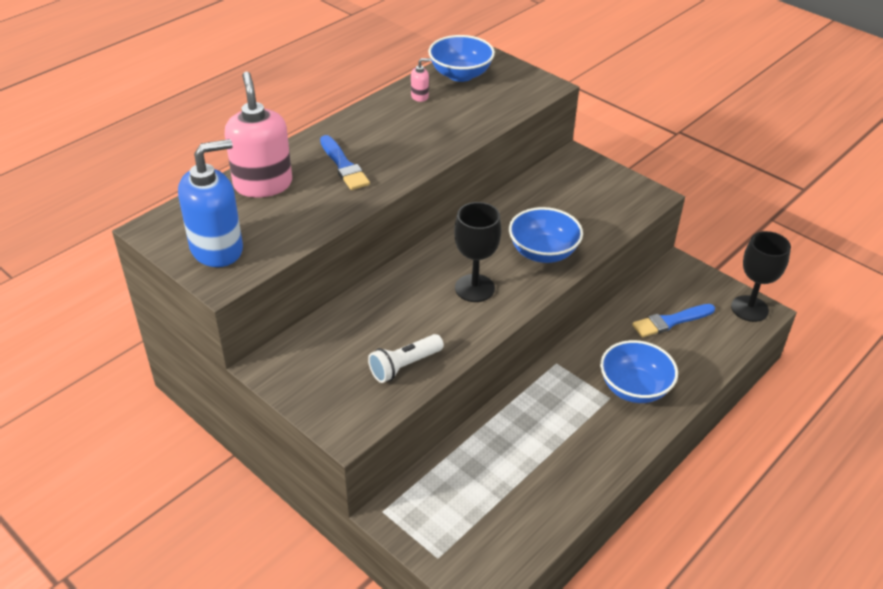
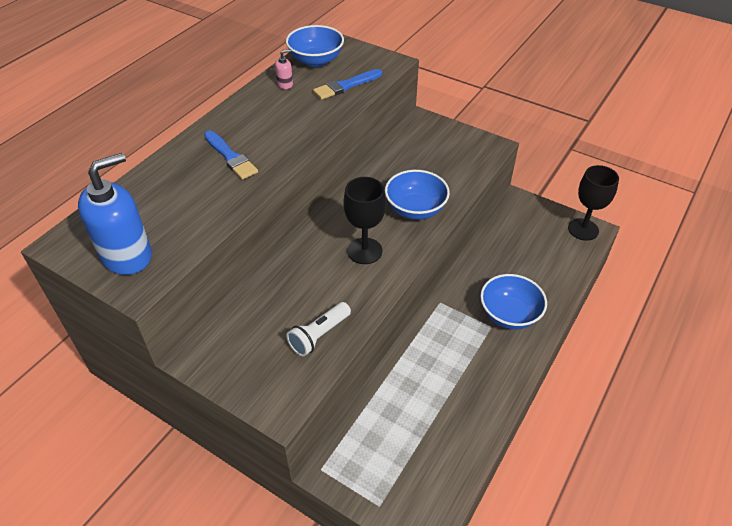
camera: 10 degrees left, 5 degrees up
pink soap dispenser [225,72,292,197] -> none
blue brush [632,304,715,337] -> blue brush moved to [313,69,382,100]

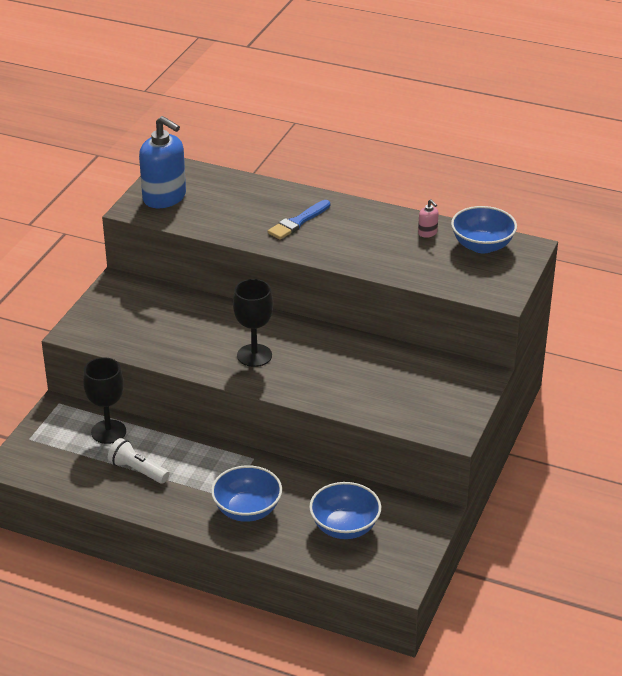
camera: 80 degrees right, 10 degrees down
white flashlight [286,302,351,356] -> white flashlight moved to [108,438,169,484]
blue brush [313,69,382,100] -> none
blue bowl [385,170,450,220] -> blue bowl moved to [309,482,381,539]
black goblet [568,165,619,241] -> black goblet moved to [83,357,126,444]

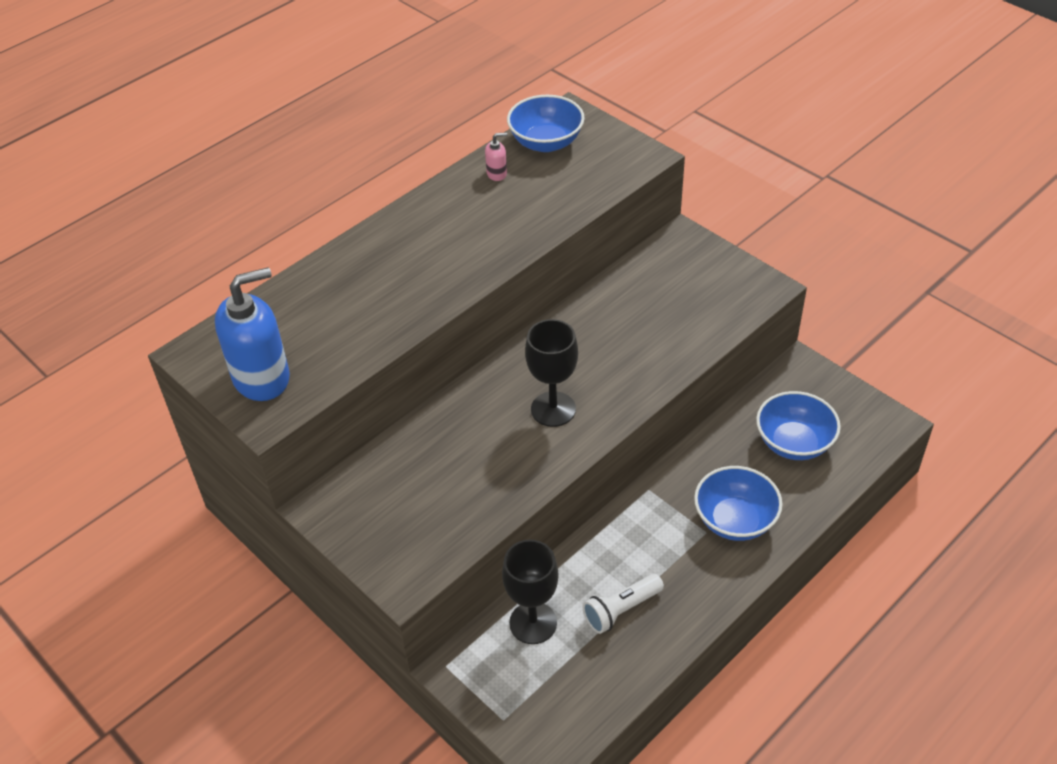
camera: 65 degrees left, 10 degrees up
blue brush [268,200,330,239] -> none

